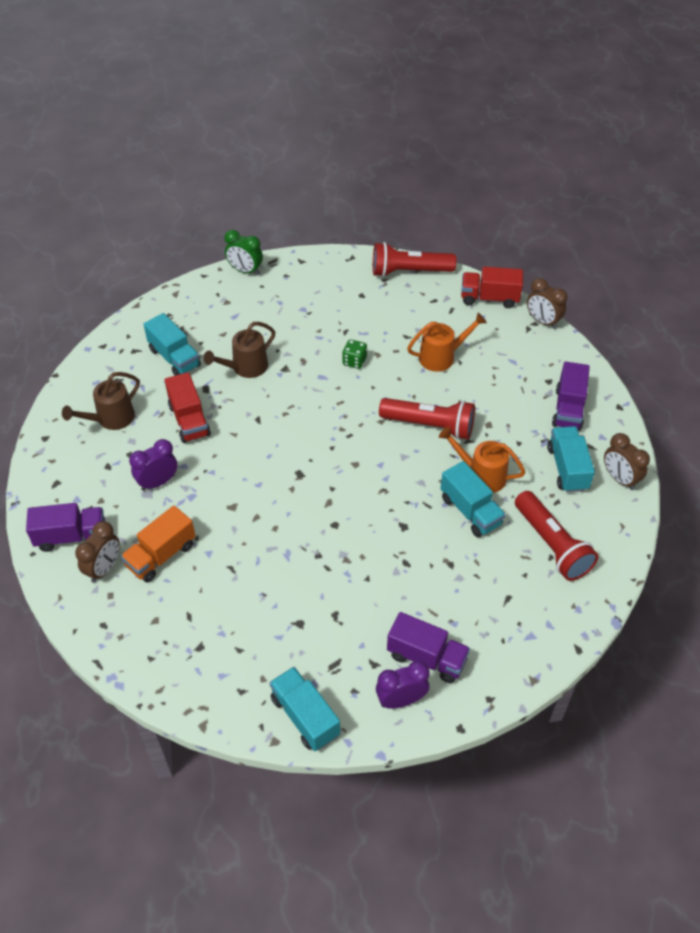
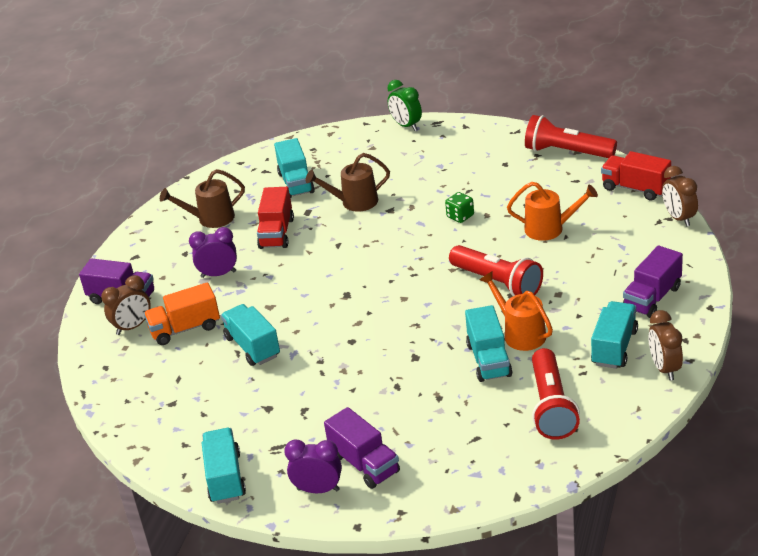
camera: 30 degrees right, 15 degrees down
none -> turquoise truck [221,304,280,366]

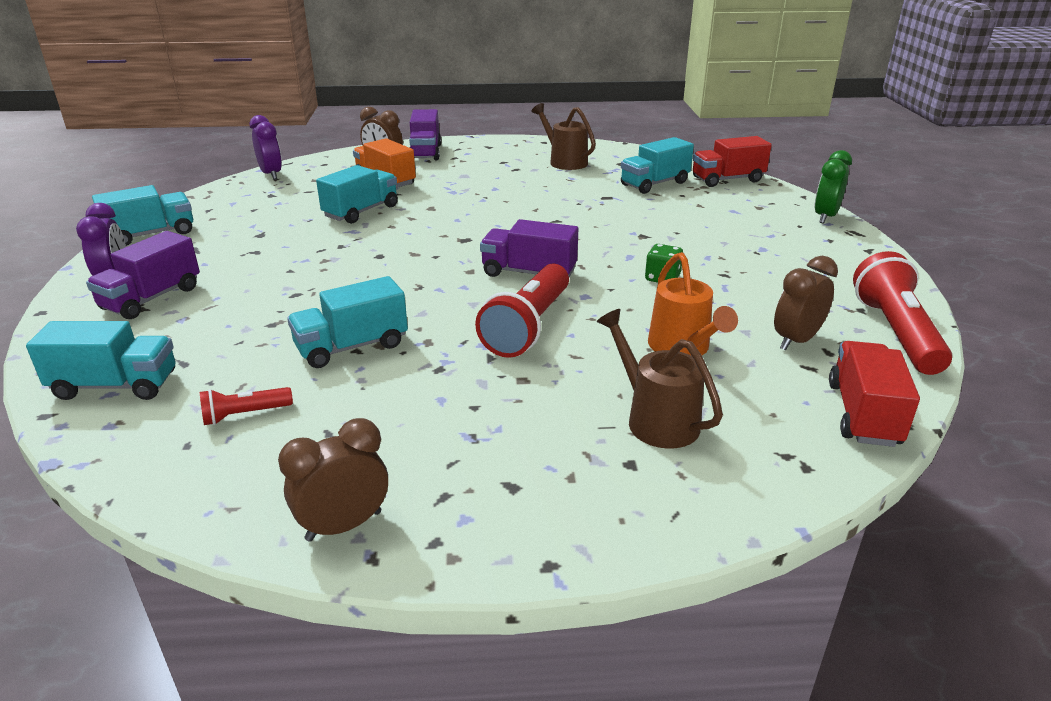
camera: 65 degrees right, 5 degrees down
purple clock [189,227,237,278] -> purple clock moved to [249,115,282,180]
red truck [257,187,294,249] -> red truck moved to [693,136,772,187]
brown watering can [305,153,390,212] -> brown watering can moved to [597,309,723,449]
orange watering can [480,271,553,351] -> none
red flashlight [532,348,580,440] -> red flashlight [200,387,293,425], size x0.49
turquoise truck [591,301,638,369] -> turquoise truck moved to [26,321,175,400]
purple truck [623,245,683,318] -> purple truck moved to [480,219,578,277]
brown clock [662,166,698,227] -> brown clock moved to [774,256,838,350]

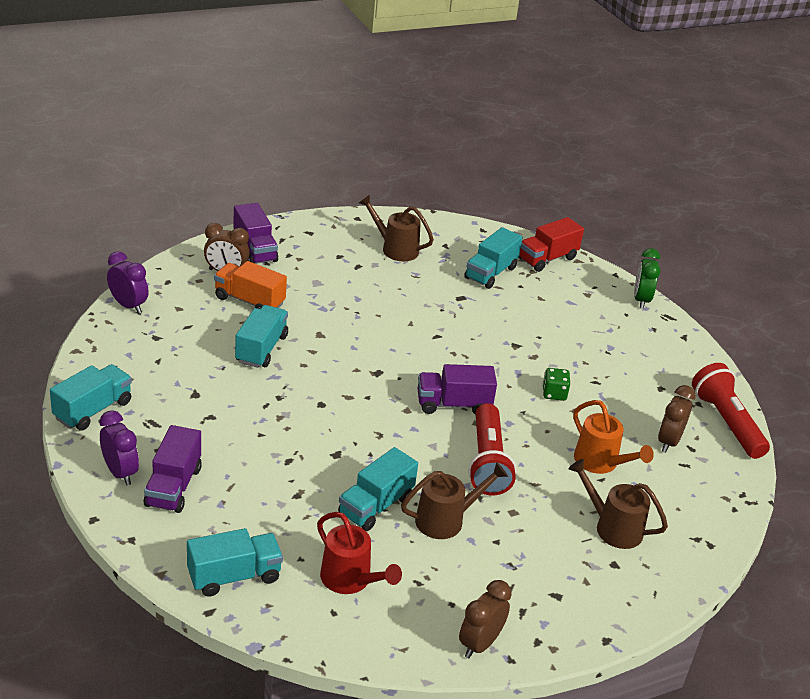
camera: 25 degrees left, 5 degrees up
red flashlight [200,387,293,425] -> red watering can [317,512,402,594]
red truck [829,341,920,447] -> none
none -> brown watering can [401,462,508,539]

